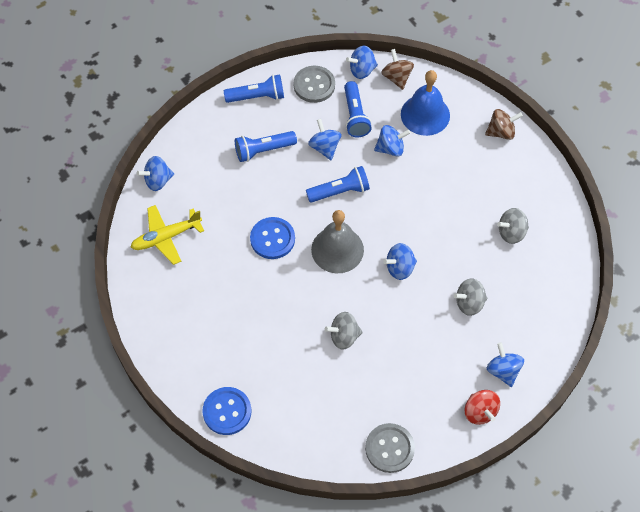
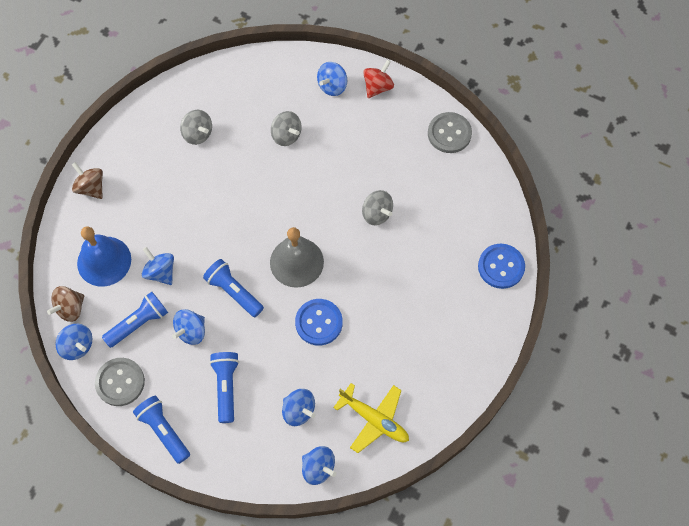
camera: 120 degrees left, 5 degrees up
blue flashlight [235,131,297,162] -> blue flashlight turned 135 degrees counterclockwise [209,352,239,423]
blue spinning top [383,243,417,280] -> blue spinning top moved to [282,389,315,426]

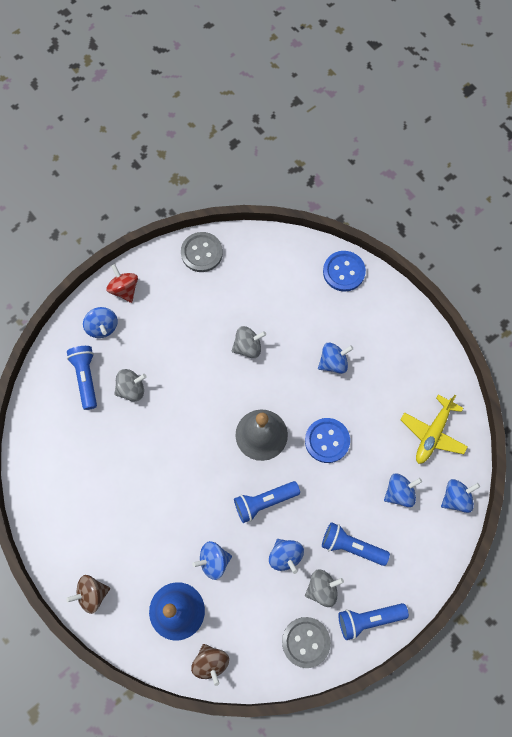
camera: 65 degrees left, 5 degrees up
blue spinning top [55,324,92,360] -> blue spinning top moved to [318,342,353,374]
blue flashlight [102,292,168,348] -> blue flashlight moved to [67,346,97,410]
grey spinning top [180,110,212,145] -> grey spinning top moved to [305,569,344,607]
yellow plane [333,383,409,453] -> yellow plane turned 150 degrees clockwise [401,395,468,464]

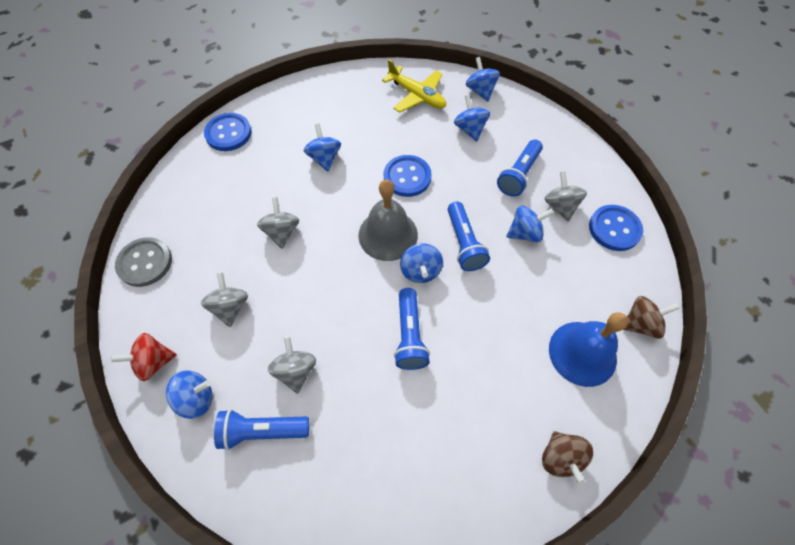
camera: 80 degrees left, 10 degrees down
blue spinning top [192,541,232,580] -> blue spinning top moved to [400,243,443,283]
grey button [282,617,331,668] -> blue button [589,205,643,251]
blue flashlight [338,603,409,640] -> blue flashlight moved to [394,288,430,370]
none -> grey spinning top [201,272,248,327]

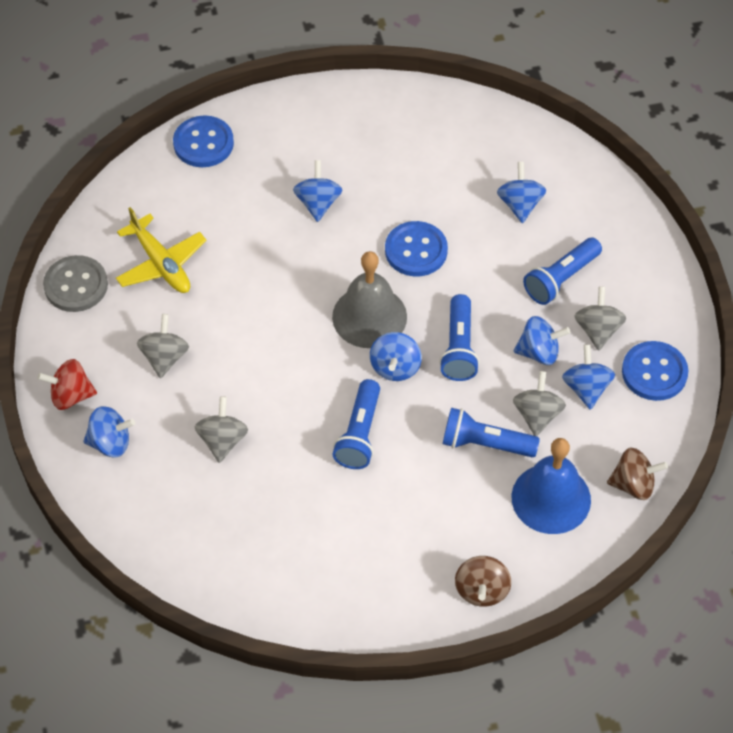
camera: 15 degrees right, 5 degrees down
blue flashlight [214,409,309,450] -> blue flashlight moved to [443,408,540,457]
grey spinning top [257,197,299,249] -> grey spinning top moved to [513,371,566,436]
yellow plane [382,59,446,112] -> yellow plane moved to [116,207,206,293]
blue spinning top [466,57,500,102] -> blue spinning top moved to [562,344,615,410]

